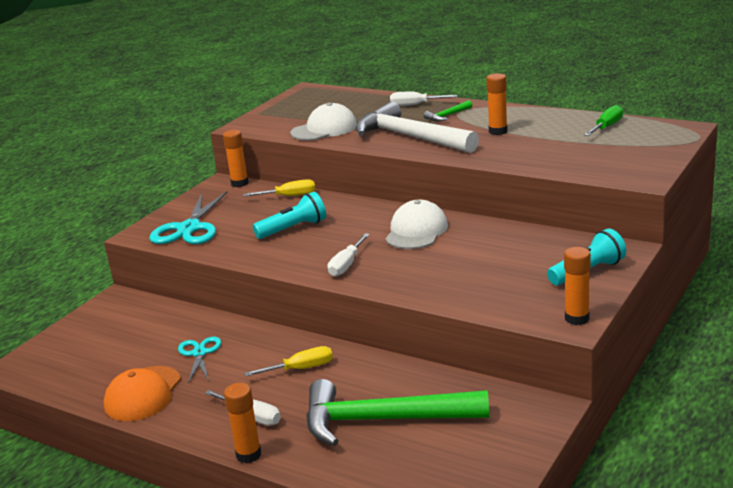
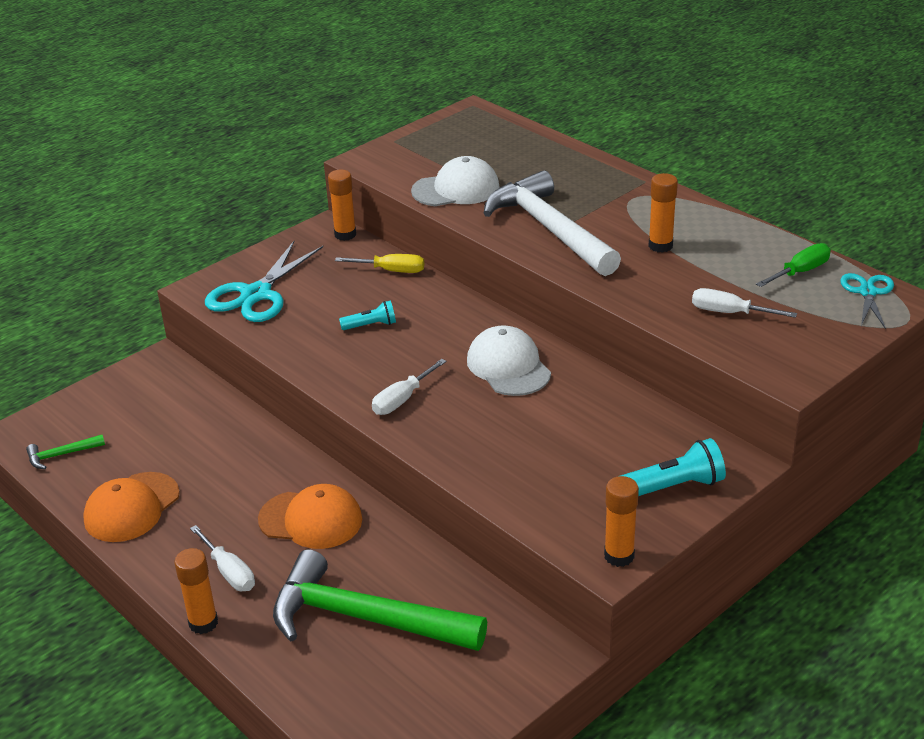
camera: 15 degrees right, 10 degrees up
turquoise scissors [178,337,221,383] -> turquoise scissors moved to [840,273,894,329]
yellow screwdriver [245,346,333,376] -> orange cap [258,484,362,549]
turquoise flashlight [253,192,326,239] -> turquoise flashlight [339,300,396,330], size x0.61
white cap [385,200,448,249] -> white cap turned 60 degrees counterclockwise [467,325,551,396]
white screwdriver [390,92,457,106] -> white screwdriver moved to [692,288,797,318]
green hammer [424,100,472,122] -> green hammer moved to [26,435,105,469]

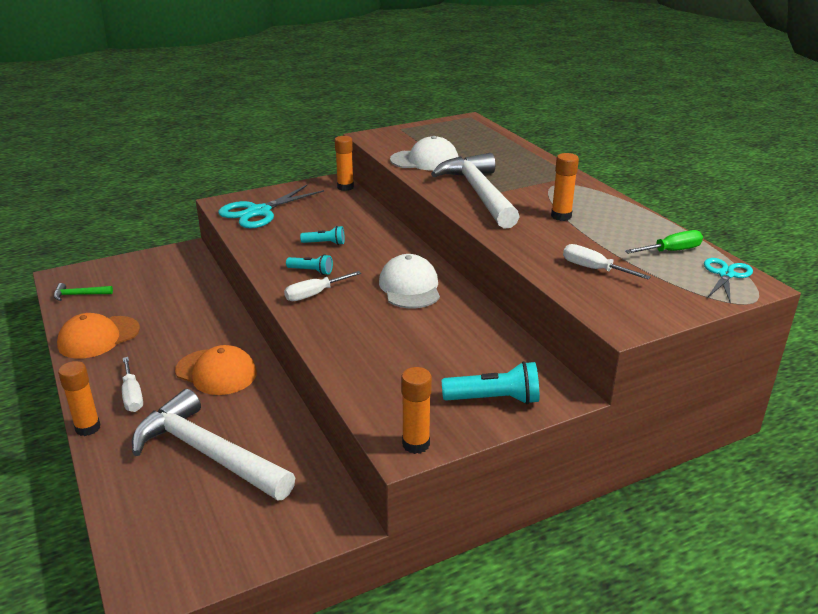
camera: 15 degrees right, 5 degrees down
green hammer [273,549,487,651] -> white hammer [132,389,295,501]
yellow screwdriver [335,254,424,273] -> none
none -> turquoise flashlight [286,254,333,275]

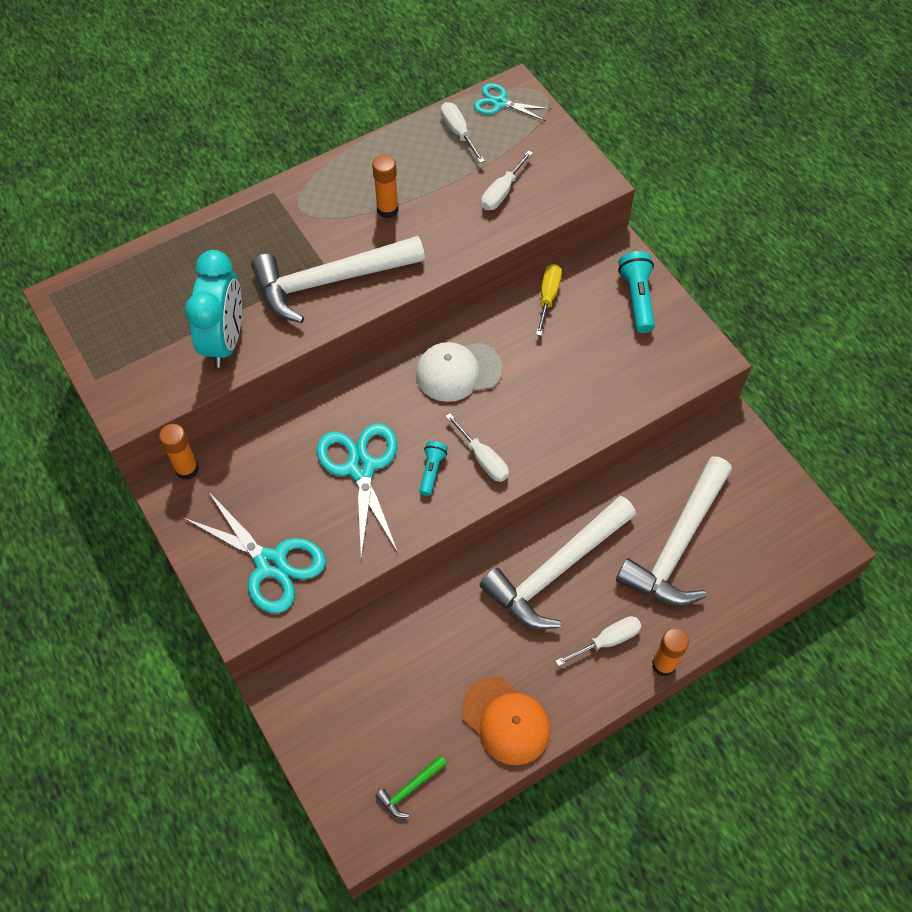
camera: 95 degrees left, 30 degrees up
green hammer [54,283,113,301] -> green hammer turned 60 degrees clockwise [375,755,447,818]
orange cap [175,345,257,395] -> white hammer [480,496,636,630]
turquoise flashlight [300,226,345,245] -> turquoise scissors [316,423,398,558]
white cap [390,136,458,171] -> turquoise clock [185,250,242,368]
orange glue stick [401,367,432,454] -> none
green screwdriver [625,230,703,254] -> white screwdriver [441,102,485,163]
none -> yellow screwdriver [536,264,562,336]

